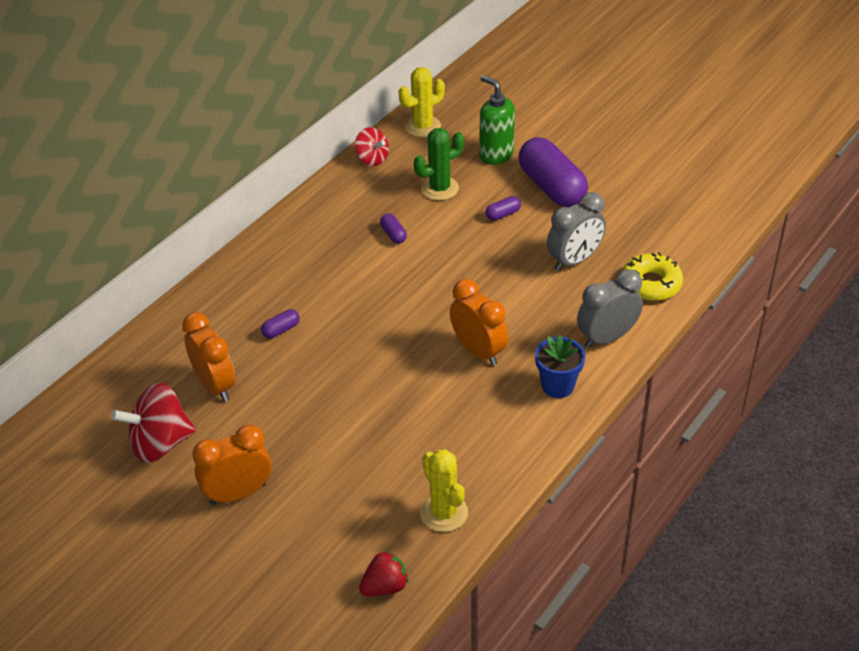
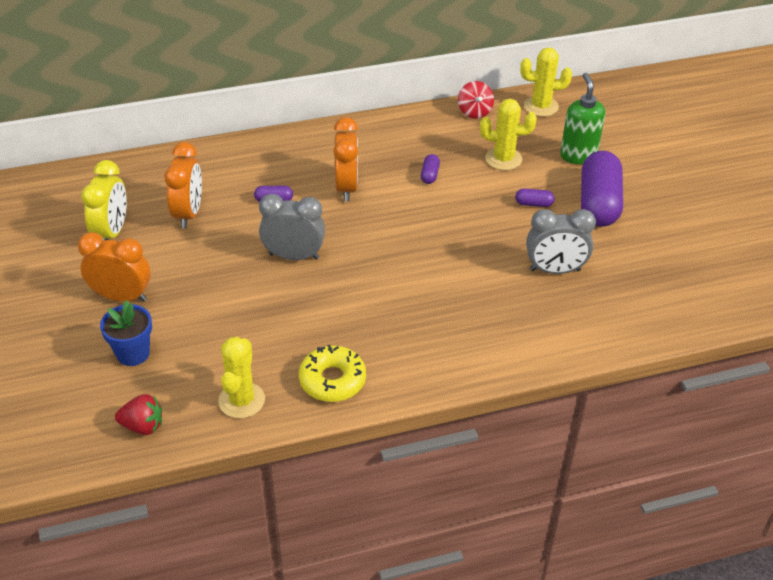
camera: 35 degrees right, 0 degrees up
red spinning top [111,383,196,463] -> yellow clock [81,160,127,240]
green cactus [414,128,464,201] -> yellow cactus [480,99,537,170]
orange clock [450,279,508,366] -> orange clock moved to [333,117,358,201]
blue flower pot [535,335,585,398] -> blue flower pot moved to [100,300,152,366]
grey clock [577,269,643,348] -> grey clock moved to [259,194,325,260]
yellow donut [622,252,683,301] -> yellow donut moved to [299,345,366,402]

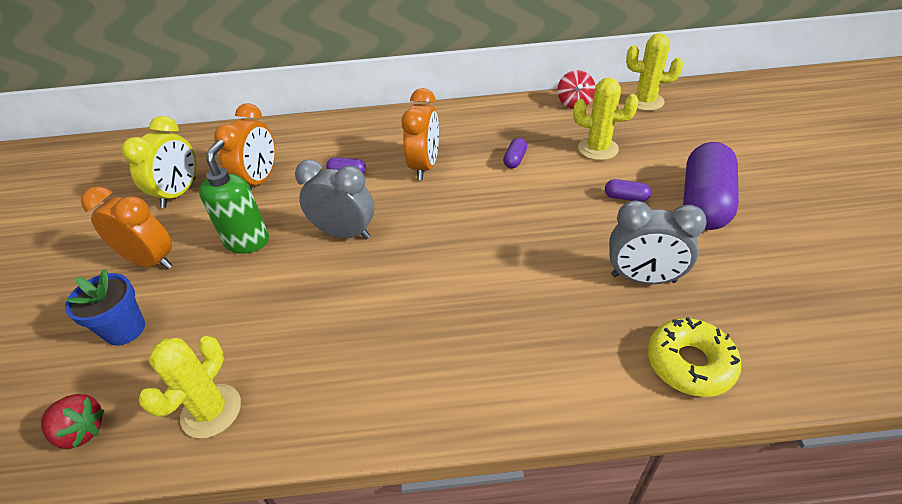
camera: 15 degrees right, 0 degrees up
yellow donut [299,345,366,402] -> yellow donut moved to [647,317,741,397]
green soap dispenser [560,73,605,164] -> green soap dispenser moved to [199,140,269,254]

